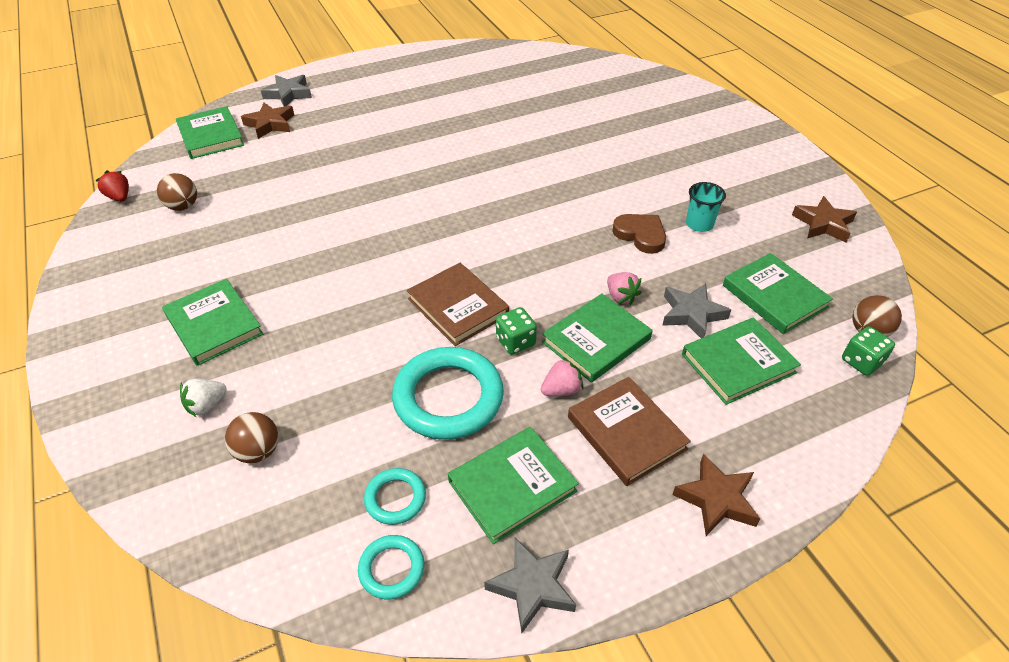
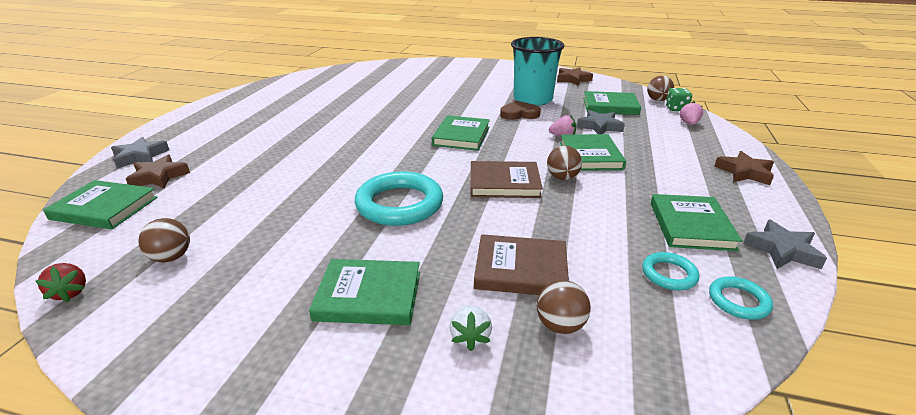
camera: 50 degrees left, 15 degrees down
red strawberry [95,171,129,202] -> red strawberry turned 120 degrees counterclockwise [35,263,86,302]
turquoise ring [392,347,504,440] -> turquoise ring moved to [355,171,443,226]
green dice [496,307,537,355] -> brown ball [547,146,582,180]
pink strawberry [541,357,583,396] -> pink strawberry moved to [679,101,703,125]
brown book [568,377,691,486] -> brown book moved to [474,234,569,295]
green book [682,317,801,405] -> green book moved to [432,115,490,151]
turquoise cup [686,182,726,232] -> turquoise cup [511,37,565,106], size x2.15

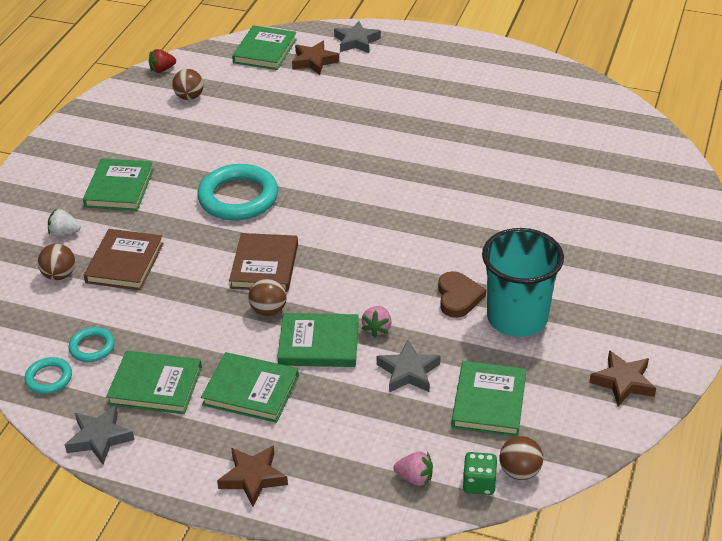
camera: 95 degrees right, 10 degrees up
green book [432,115,490,151] -> green book moved to [201,352,299,423]

